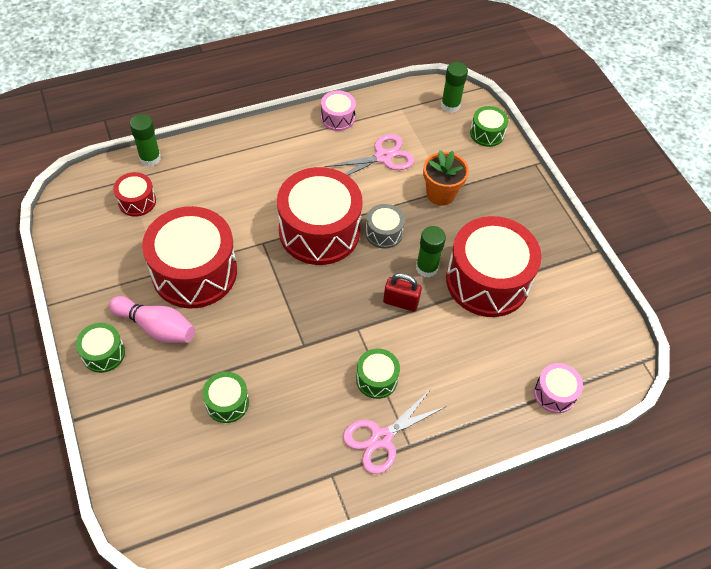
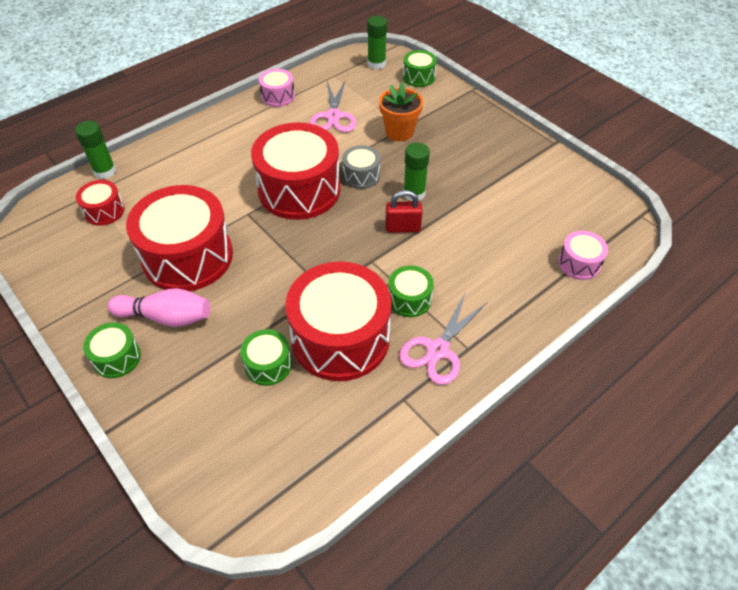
camera: 15 degrees left, 5 degrees down
pink scissors [325,134,414,175] -> pink scissors turned 135 degrees clockwise [310,79,356,132]
red drum [446,216,542,317] -> red drum moved to [285,262,391,381]

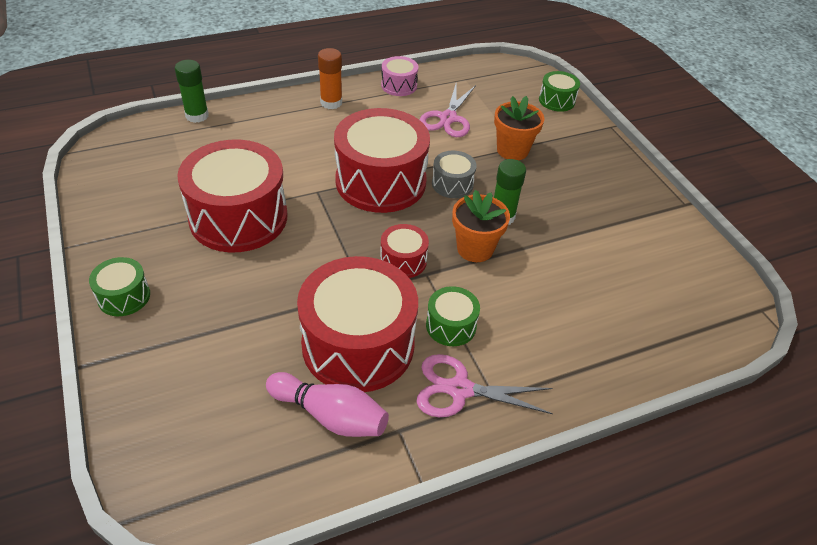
camera: 15 degrees right, 5 degrees down
red drum [76,180,125,226] -> red drum moved to [380,224,429,278]
pink bowling pin [107,288,210,327] -> pink bowling pin moved to [266,372,389,437]
green drum [240,329,292,386] -> none
green glue stick [367,16,387,69] -> none
red padlock [385,190,423,233] -> orange flower pot [452,190,510,262]
pink scissors [399,294,487,385] -> pink scissors turned 45 degrees clockwise [417,354,553,417]
pink drum [558,231,608,280] -> none
none -> orange glue stick [318,48,342,109]

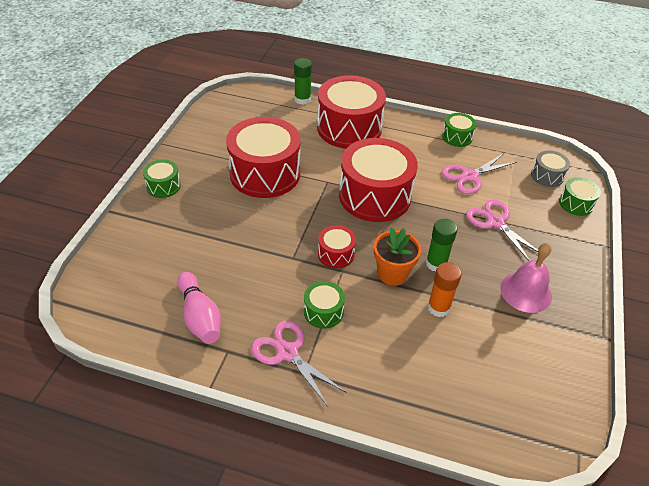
camera: 40 degrees right, 0 degrees up
red drum [297,256,418,392] -> red drum moved to [317,75,386,149]
orange glue stick [318,48,342,109] -> orange glue stick moved to [427,262,462,317]
pink drum [381,56,418,96] -> green drum [442,113,476,147]
grey drum [432,151,477,198] -> grey drum moved to [531,151,570,187]
orange flower pot [494,96,544,160] -> pink scissors [466,199,538,261]
none -> pink bell [500,243,552,313]

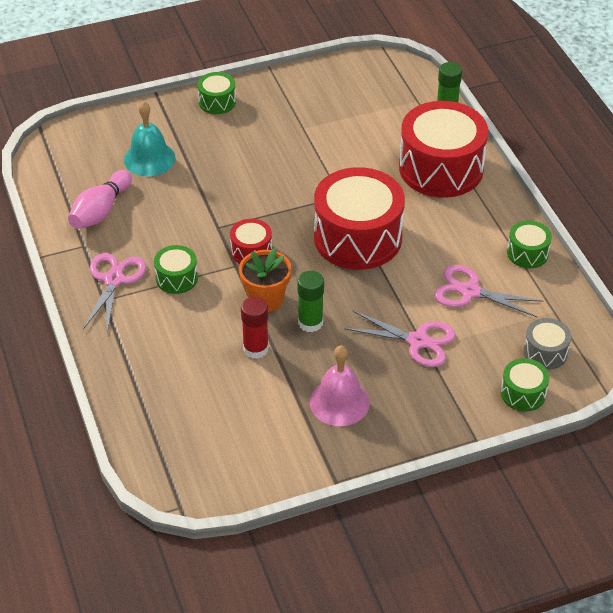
camera: 55 degrees right, 0 degrees up
red drum [226,117,301,198] -> none
orange glue stick [427,262,462,317] -> red glue stick [241,297,269,359]
pink scissors [466,199,538,261] -> pink scissors turned 90 degrees clockwise [344,311,456,367]
none -> turquoise bell [124,101,176,176]

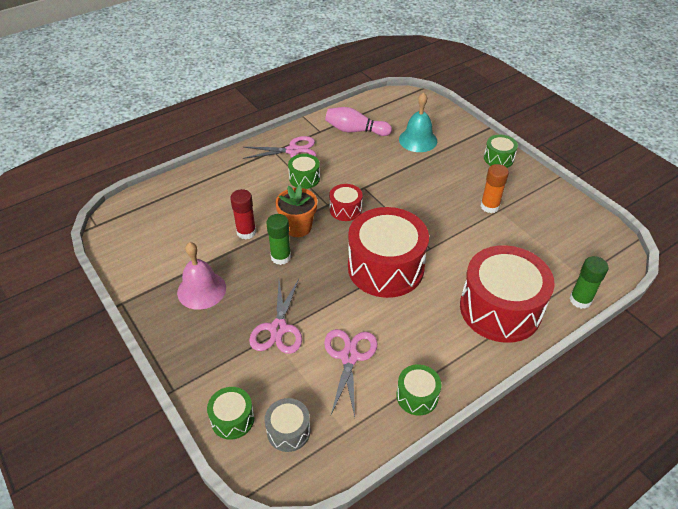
camera: 75 degrees right, 0 degrees up
none -> orange glue stick [480,164,509,213]

